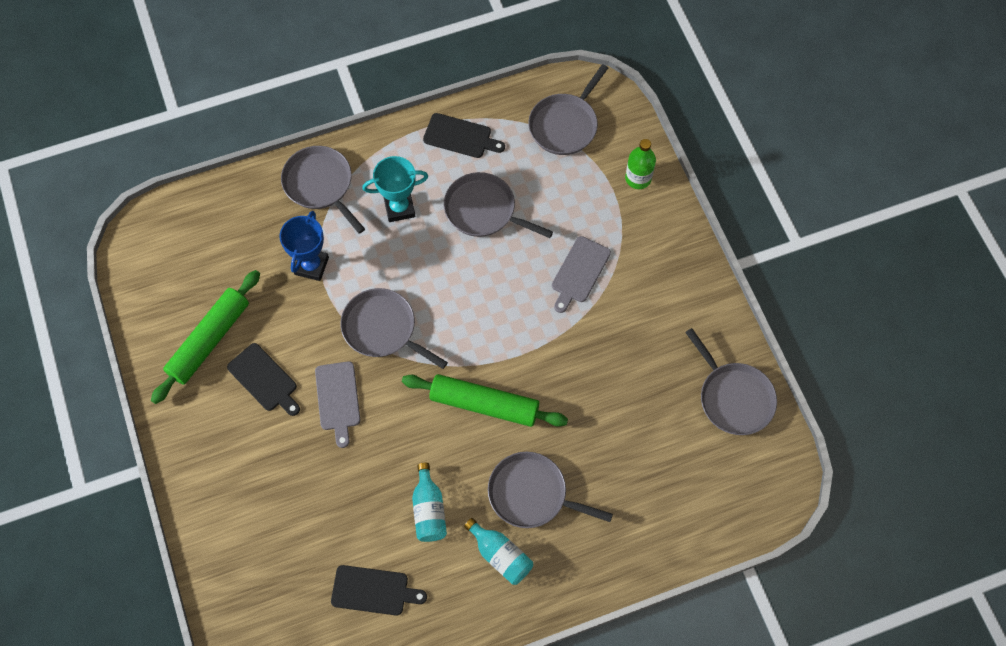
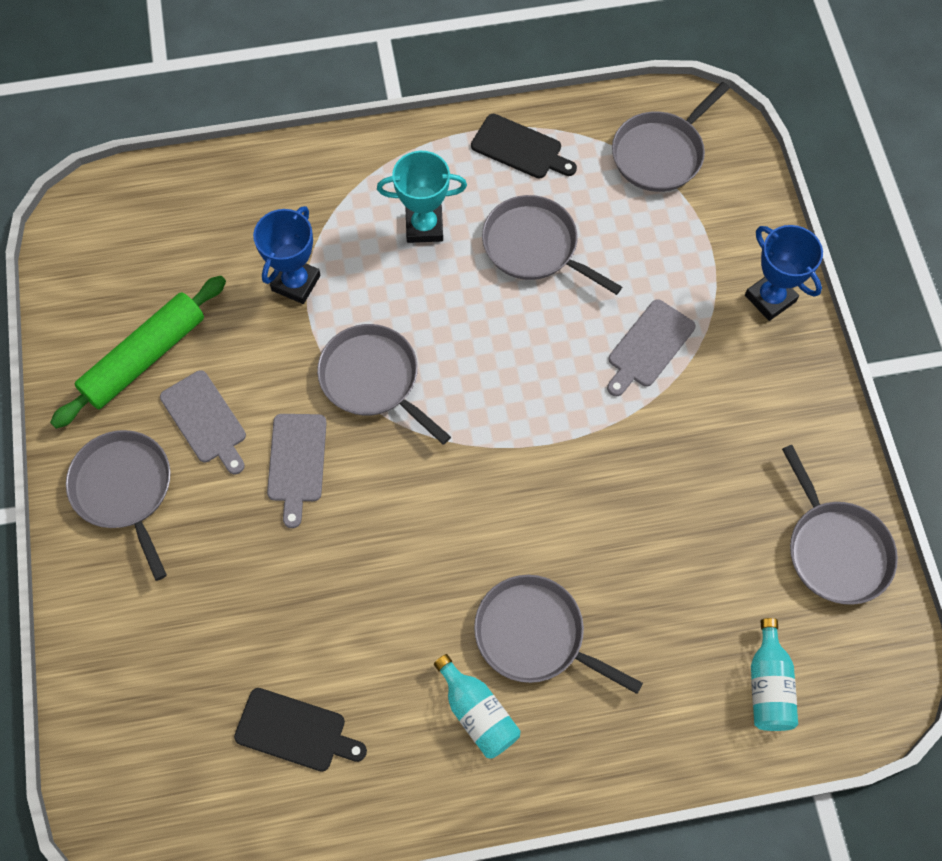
camera: 10 degrees right, 0 degrees up
black cutting board [227,343,300,416] -> grey cutting board [160,370,246,474]
grey pan [281,146,365,234] -> grey pan moved to [66,430,171,581]
green rolling pin [402,374,568,427] -> none
turquoise bottle [412,463,447,542] -> turquoise bottle moved to [751,618,798,731]
green bottle [625,139,656,189] -> none
none -> blue trophy [745,225,823,321]

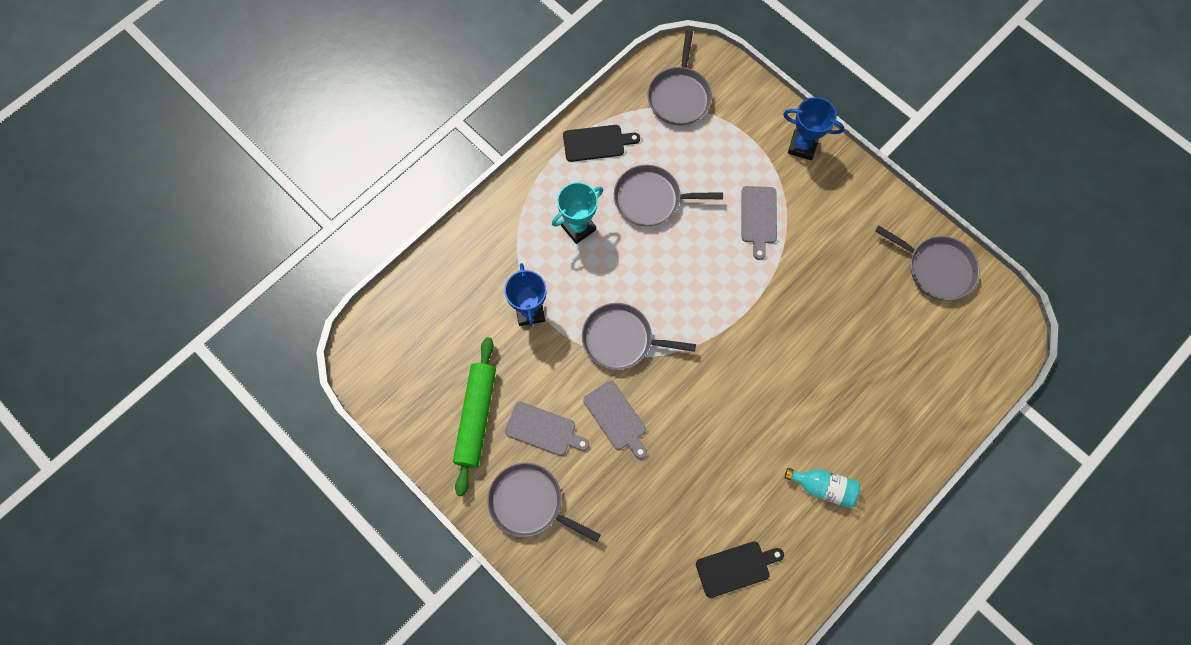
camera: 35 degrees left, 5 degrees up
grey pan [474,575,643,694] -> none
turquoise bottle [751,618,798,731] -> none

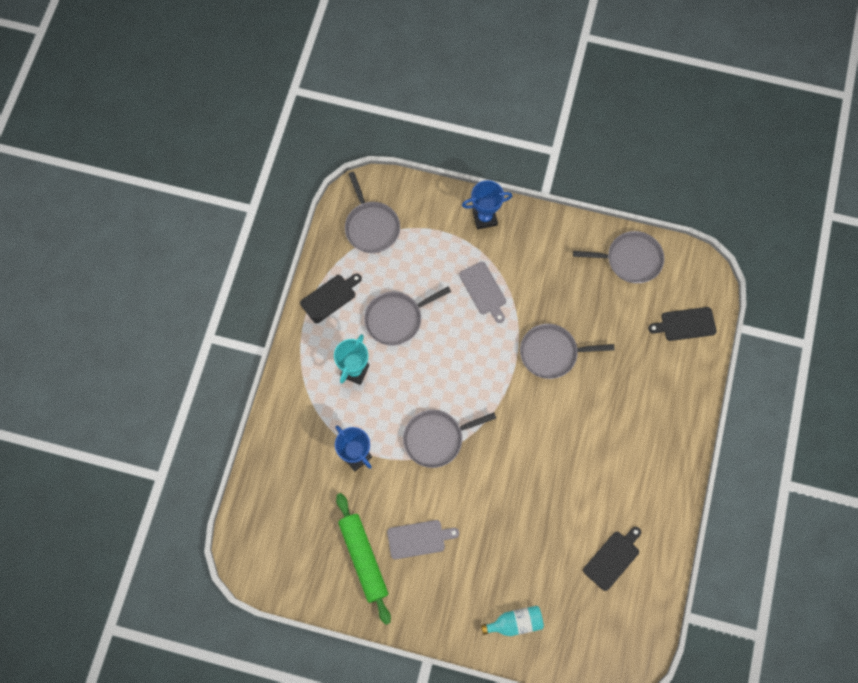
camera: 30 degrees left, 0 degrees up
grey pan [487,463,601,542] -> grey pan moved to [520,324,615,379]
grey cutting board [583,381,647,459] -> none
turquoise bottle [785,468,860,508] -> turquoise bottle moved to [481,606,544,636]
none -> black cutting board [648,307,717,341]

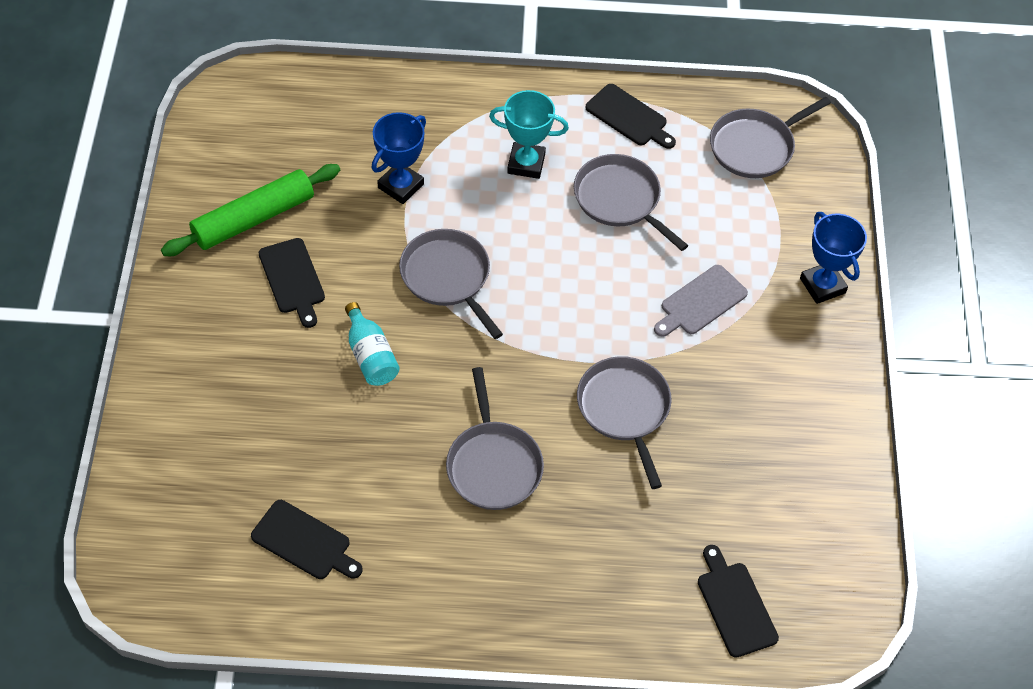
camera: 75 degrees right, 15 degrees down
grey cutting board [387,520,459,559] -> black cutting board [258,238,325,328]
turquoise bottle [481,606,544,636] -> turquoise bottle moved to [345,302,400,386]
grey pan [573,231,664,283] -> grey pan moved to [446,367,544,510]

